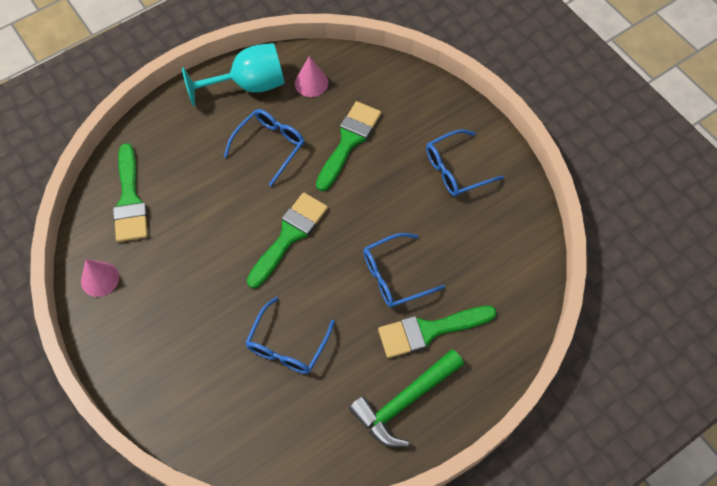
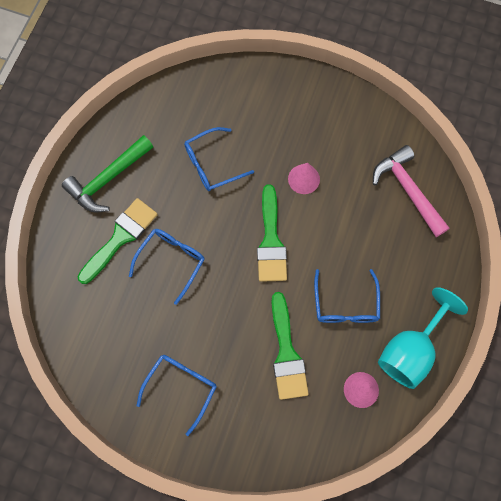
camera: 145 degrees right, 10 degrees up
pink cone [81,259,119,297] -> pink cone moved to [288,163,320,194]
green brush [113,143,148,242] -> pink hammer [373,145,450,237]
blue glasses [245,297,335,374] -> blue glasses turned 105 degrees counterclockwise [184,127,254,191]
green hammer [349,349,464,447] -> green hammer turned 150 degrees counterclockwise [62,135,153,213]

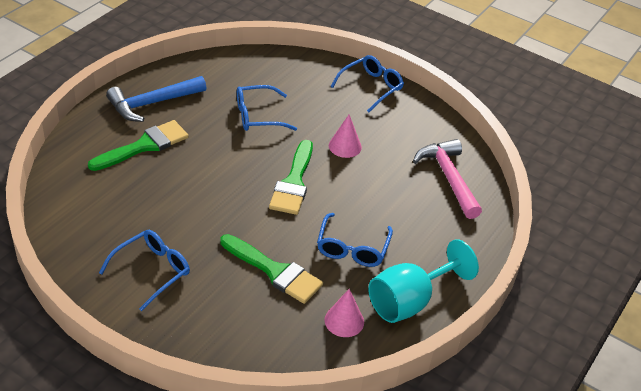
camera: 10 degrees right, 30 degrees down
green hammer [62,135,153,213] -> blue hammer [106,76,206,122]
blue glasses [129,229,205,305] -> blue glasses moved to [330,55,404,112]
green brush [271,292,309,400] -> green brush turned 60 degrees counterclockwise [221,234,323,304]

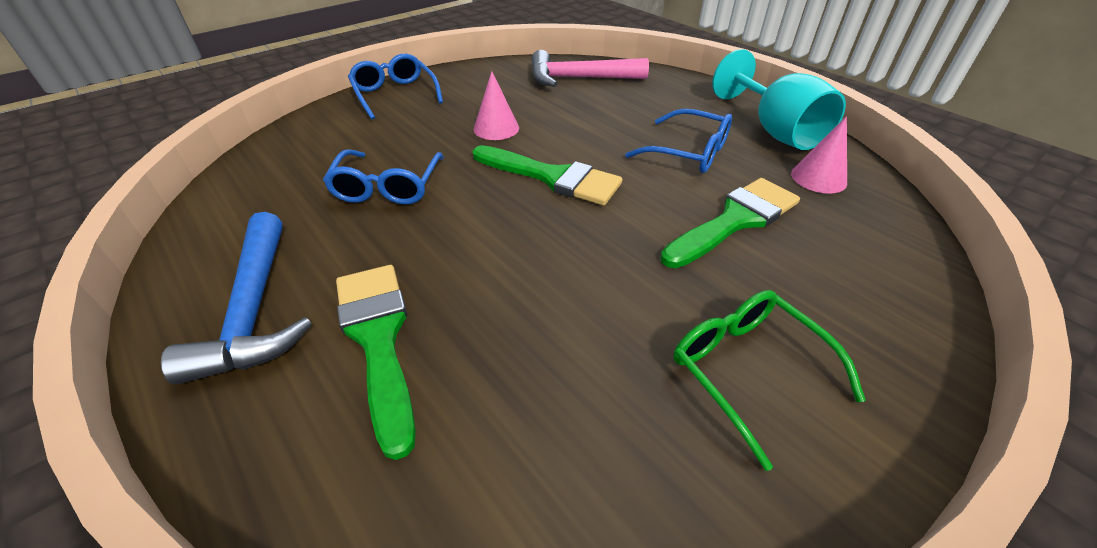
camera: 70 degrees left, 0 degrees up
blue glasses [99,230,190,311] -> green glasses [673,290,866,471]

